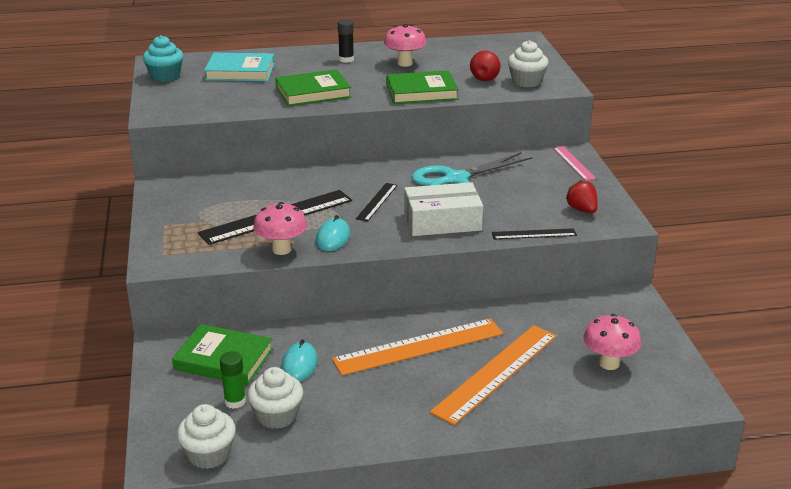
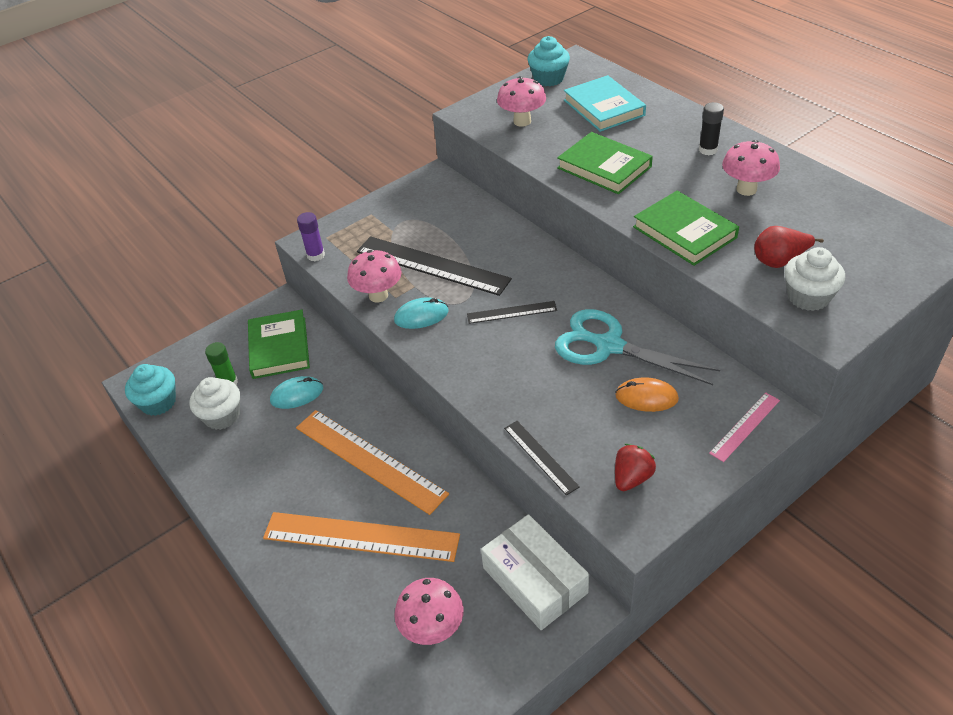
camera: 65 degrees right, 15 degrees up
white cupcake [177,404,236,469] -> turquoise cupcake [125,364,176,416]
white box [404,182,483,236] -> white box moved to [481,514,589,630]
none -> purple glue stick [297,212,325,261]
none -> pink mushroom [497,76,546,127]
none -> orange mouse [615,377,679,412]

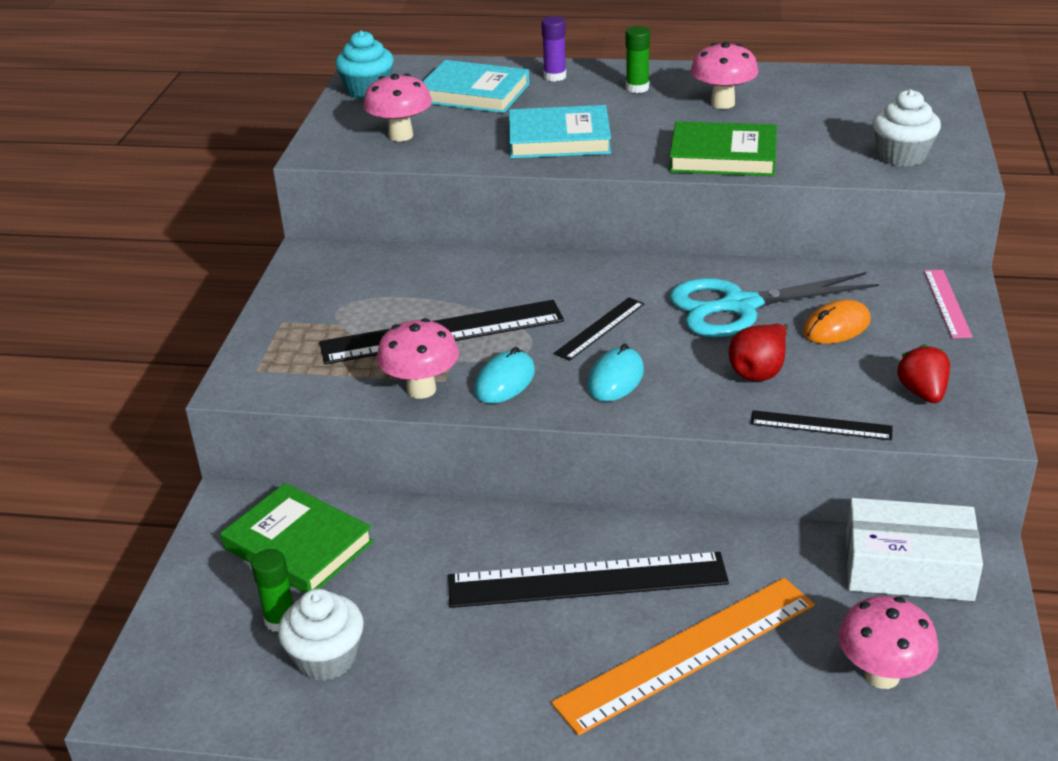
camera: 45 degrees left, 10 degrees down
turquoise cupcake [125,364,176,416] -> none
turquoise mouse [270,376,323,409] -> turquoise mouse moved to [587,344,644,402]
orange ruler [296,410,449,515] -> black ruler [448,552,729,608]
purple glue stick [297,212,325,261] -> purple glue stick moved to [541,16,566,82]
green book [557,132,653,194] -> turquoise book [509,105,611,158]
black glue stick [699,102,724,155] -> green glue stick [626,26,650,93]
red pear [754,226,824,268] -> red pear moved to [729,324,788,381]

